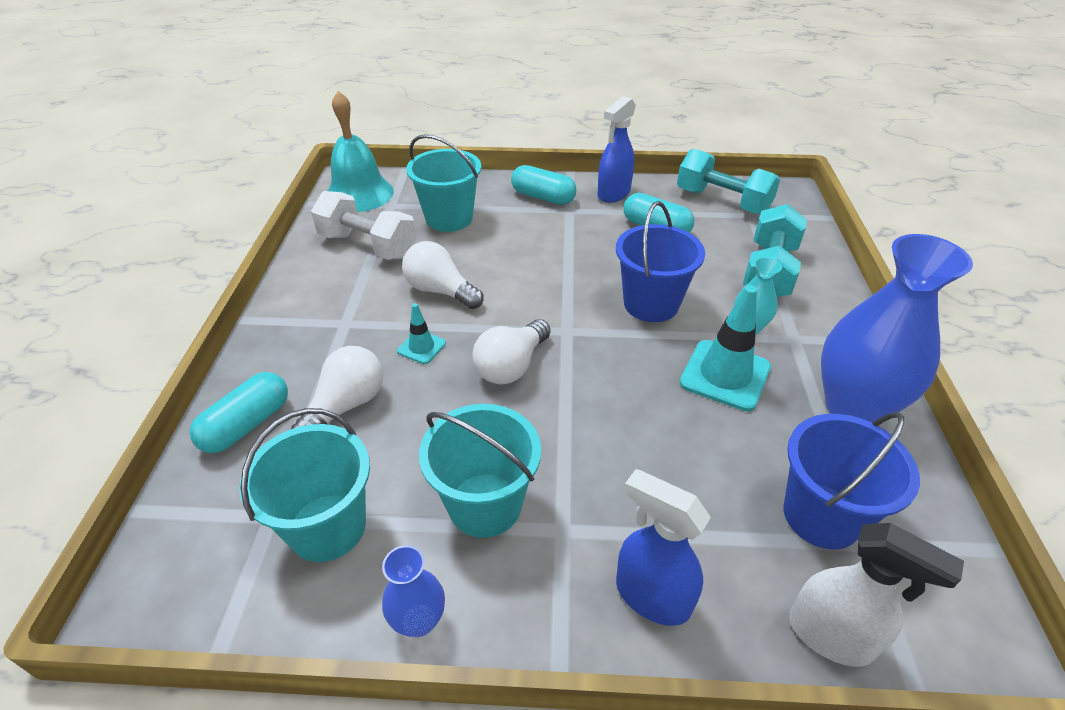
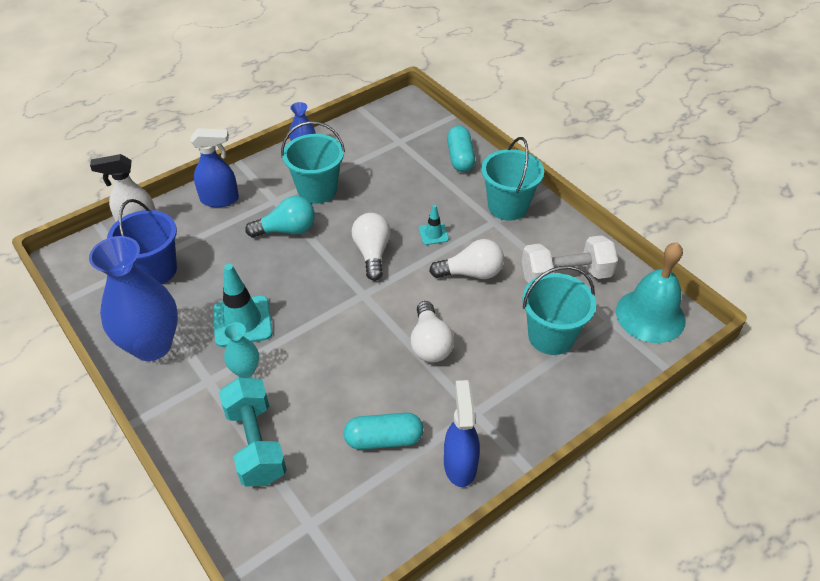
camera: 140 degrees right, 5 degrees up
turquoise bucket [239,408,370,562] -> turquoise bucket moved to [481,137,544,221]
white light bulb [291,346,383,429] -> white light bulb moved to [410,301,454,363]
turquoise capsule [511,165,576,205] -> none
blue bucket [616,201,705,322] -> none
turquoise dumbbell [677,149,780,215] -> none
none -> turquoise light bulb [245,196,315,238]

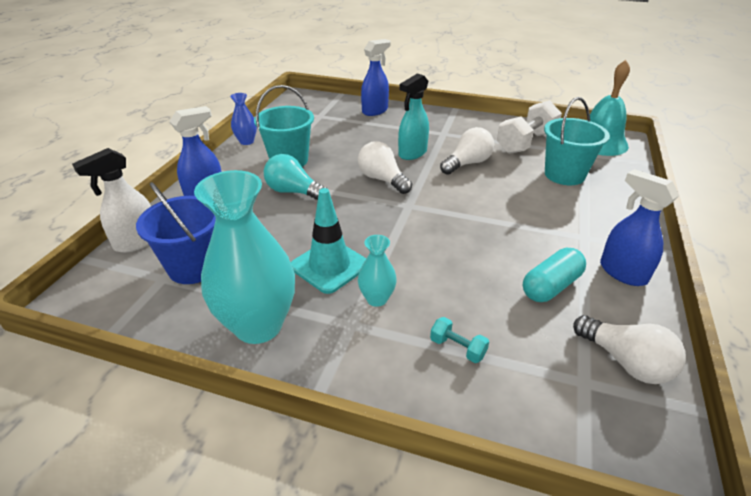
camera: 35 degrees left, 10 degrees down
blue vase [89,236,178,361] -> turquoise vase [194,170,295,344]
turquoise dumbbell [219,377,287,487] -> turquoise dumbbell [430,317,489,363], size x0.46
turquoise light bulb [245,196,315,238] -> turquoise light bulb turned 105 degrees counterclockwise [264,154,328,200]
white light bulb [410,301,454,363] -> white light bulb moved to [573,315,686,384]
turquoise traffic cone [419,205,449,245] -> turquoise spray bottle [398,73,429,160]
turquoise capsule [447,126,475,172] -> blue spray bottle [361,39,391,116]
turquoise bucket [481,137,544,221] -> none

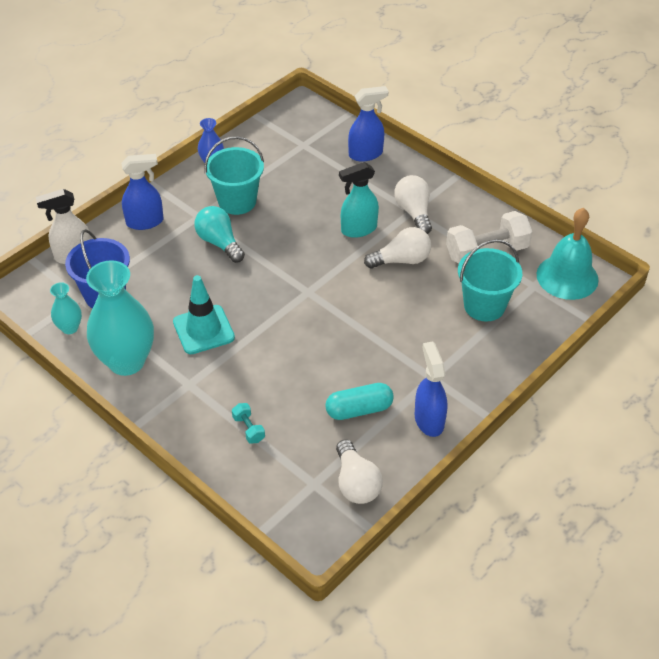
camera: 25 degrees right, 10 degrees up
white light bulb [358,141,412,194] -> white light bulb moved to [394,175,432,234]
turquoise vase [358,235,397,307] -> turquoise vase moved to [50,282,82,334]

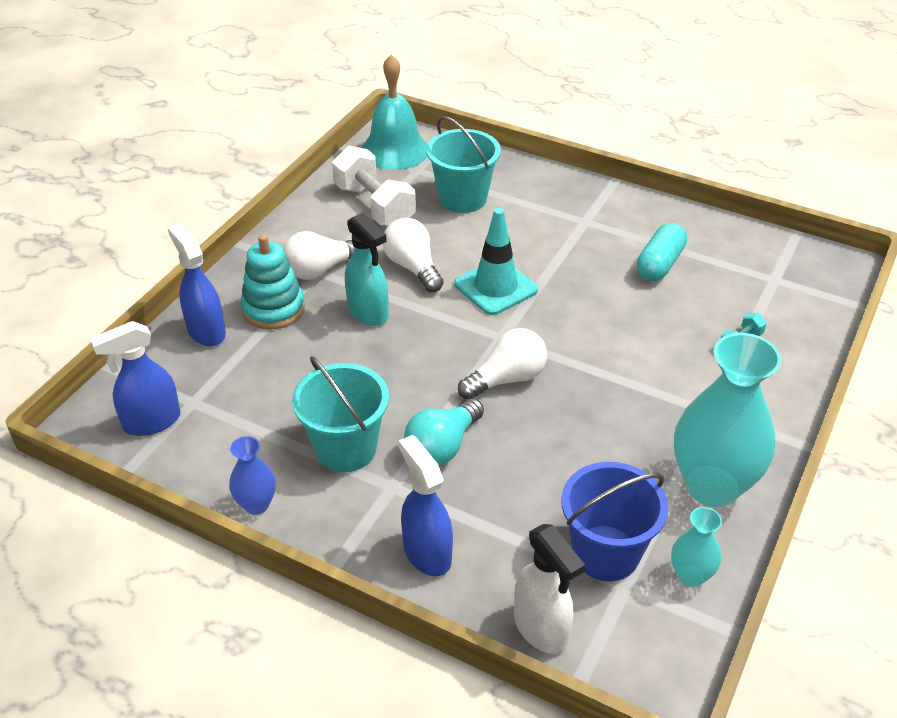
camera: 105 degrees left, 5 degrees down
turquoise traffic cone [173,275,235,354] -> turquoise traffic cone moved to [454,208,538,315]
turquoise capsule [325,383,394,420] -> turquoise capsule turned 60 degrees clockwise [636,223,687,281]
white light bulb [336,439,383,504] -> white light bulb moved to [458,328,547,400]
blue spray bottle [415,342,447,437] -> blue spray bottle moved to [90,321,181,436]
none -> turquoise stacking toy [240,234,305,329]

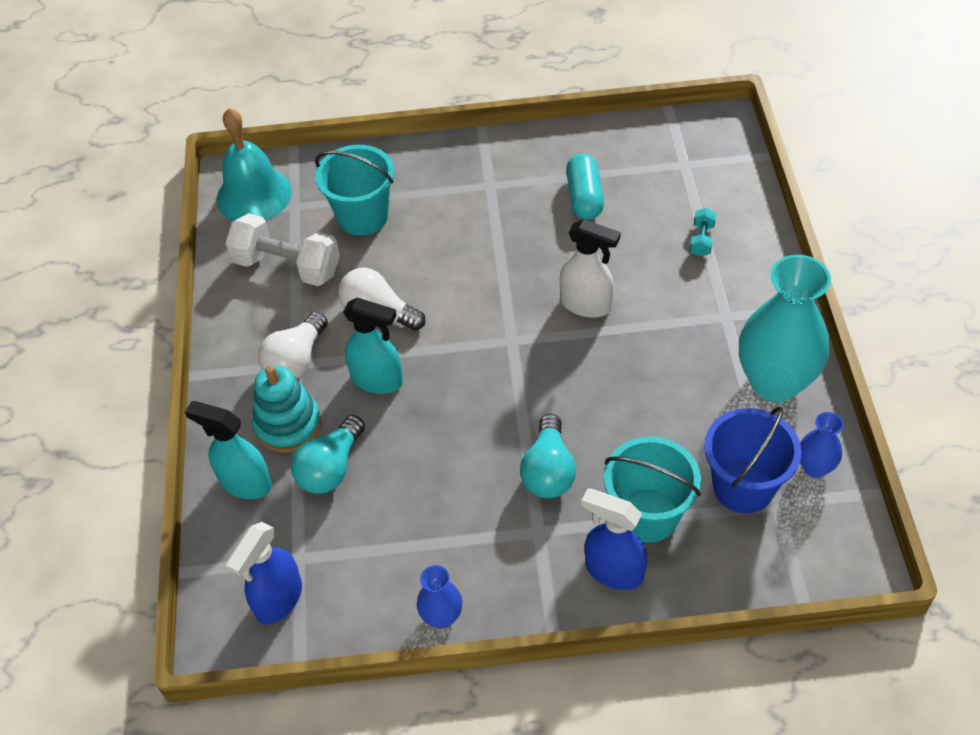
camera: 30 degrees left, 10 degrees up
blue spray bottle [168,223,226,346] -> turquoise spray bottle [185,401,272,499]
turquoise bucket [292,356,389,472] -> turquoise bucket moved to [604,436,701,543]
turquoise traffic cone [454,208,538,315] -> none
white light bulb [458,328,547,400] -> none
white spray bottle [514,524,585,654] -> white spray bottle moved to [560,219,621,318]
turquoise vase [671,507,722,587] -> blue vase [800,412,843,478]
none -> turquoise light bulb [291,415,365,494]

